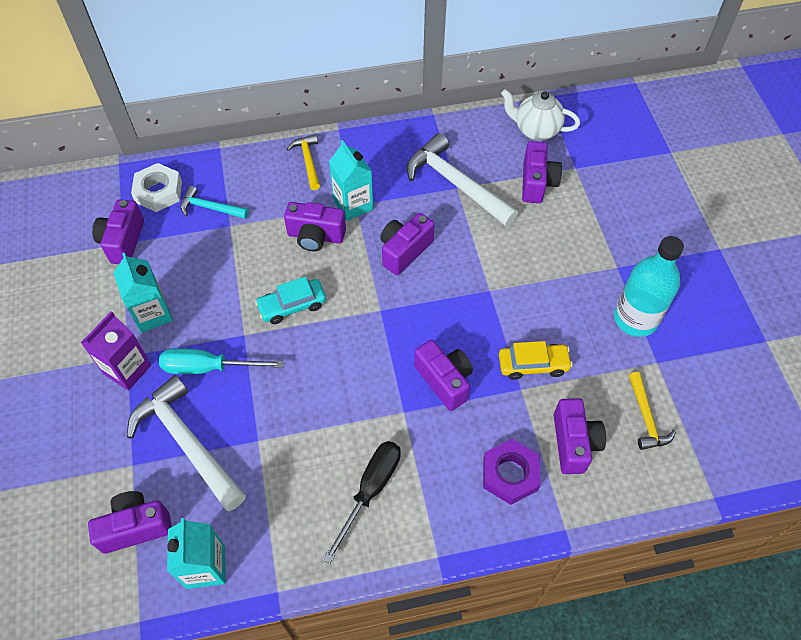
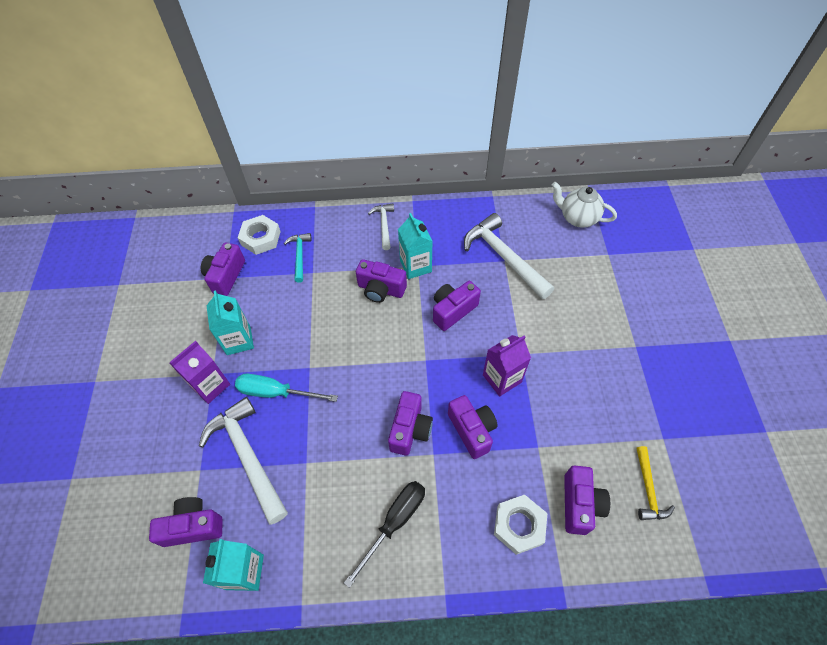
camera: 10 degrees right, 0 degrees up
turquoise hammer [180,186,249,219] -> turquoise hammer turned 60 degrees clockwise [284,233,312,283]
turquoise car [255,276,326,324] -> none
yellow hammer [287,134,320,190] -> white hammer [368,204,394,250]
purple nut [483,439,540,505] -> white nut [494,495,547,555]
yellow car [499,341,573,380] -> none
purple camera [522,141,562,203] -> purple camera moved to [388,391,433,456]
turquoise bottle [614,236,684,337] -> none
none -> purple carton [483,335,531,397]

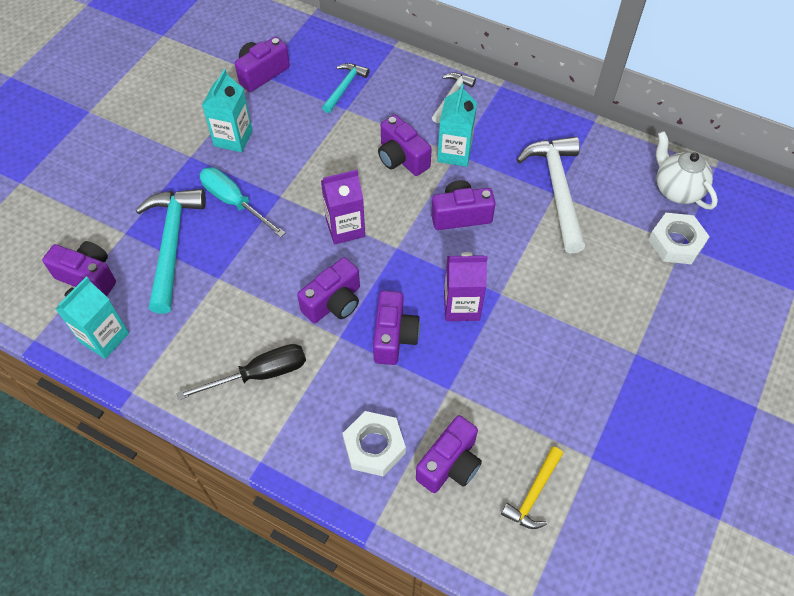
camera: 30 degrees right, 0 degrees up
purple carton [170,341,230,404] -> purple carton moved to [321,170,365,245]
white hammer [199,397,288,524] -> turquoise hammer [136,189,206,314]
white nut [238,215,281,255] -> white nut moved to [648,213,710,264]

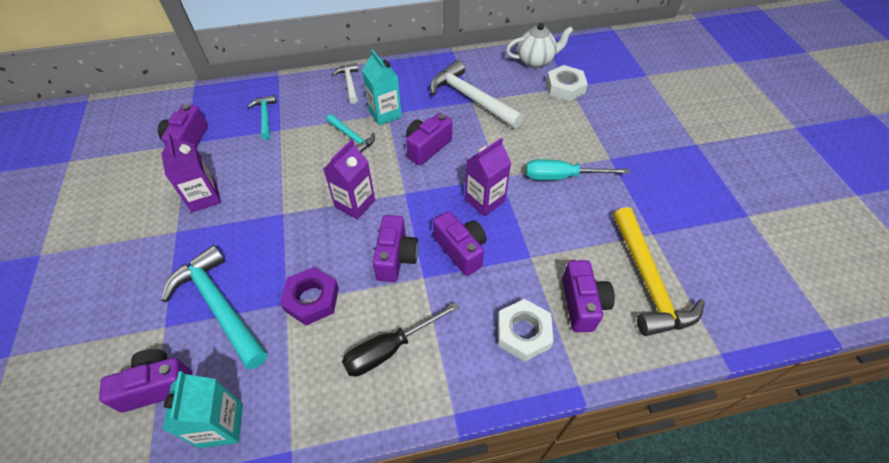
camera: 40 degrees left, 5 degrees down
black screwdriver [176,344,306,400] -> black screwdriver turned 150 degrees counterclockwise [342,302,460,376]
turquoise screwdriver [199,167,286,237] -> turquoise screwdriver moved to [526,159,629,180]
turquoise carton [202,69,253,152] -> purple carton [161,132,221,212]
purple camera [378,115,432,176] -> turquoise hammer [327,114,375,152]
yellow hammer [501,447,563,529] -> yellow hammer [613,207,705,336], size x1.86
white teapot [656,131,718,209] -> white teapot turned 150 degrees clockwise [506,23,573,68]
none -> purple nut [280,267,339,325]

